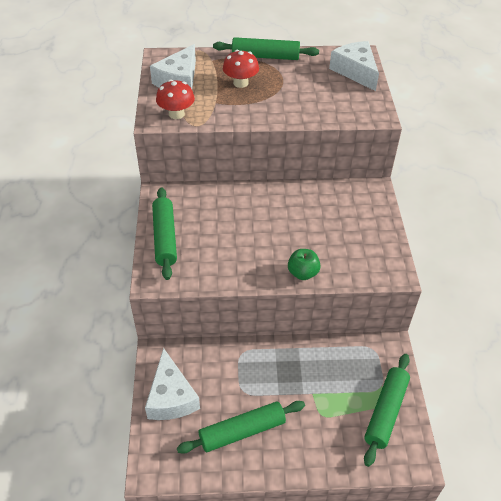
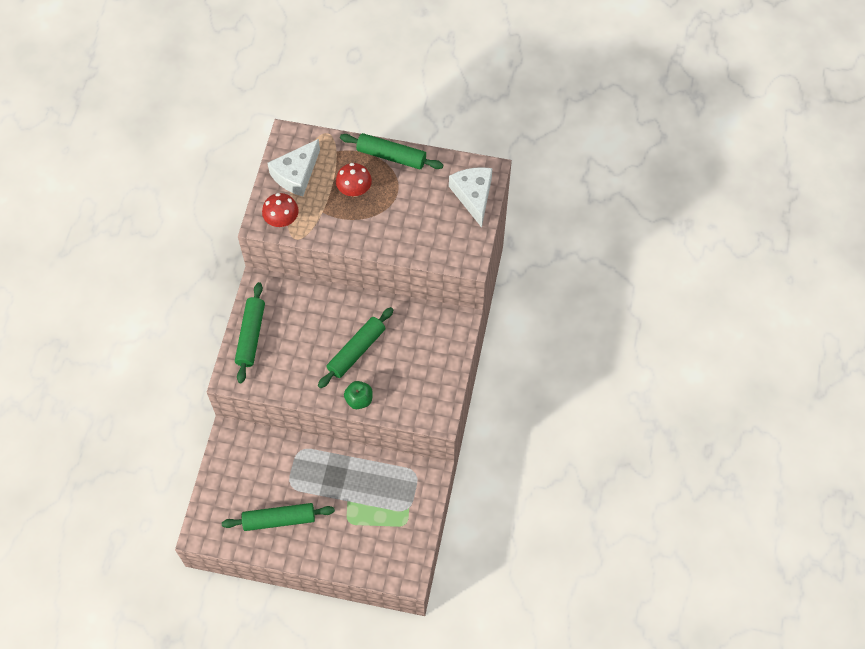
camera: 15 degrees right, 15 degrees up
white cheese [145,348,200,420] -> none
green rolling pin [364,354,410,467] -> green rolling pin moved to [318,307,393,388]

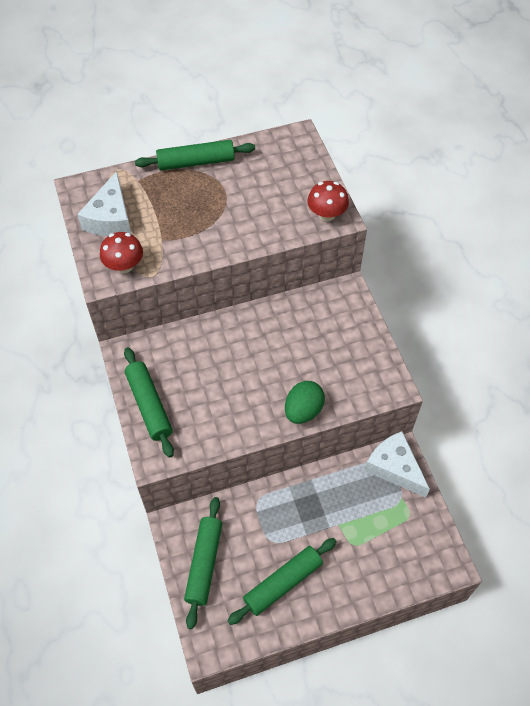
camera: 30 degrees left, 5 degrees down
green rolling pin [318,307,393,388] -> green rolling pin moved to [184,497,222,629]
red mushroom [336,163,372,197] -> red mushroom moved to [307,181,349,221]
green apple [344,381,373,409] -> green egg [285,381,325,424]
white cheese [449,167,492,228] -> white cheese moved to [365,431,430,498]

